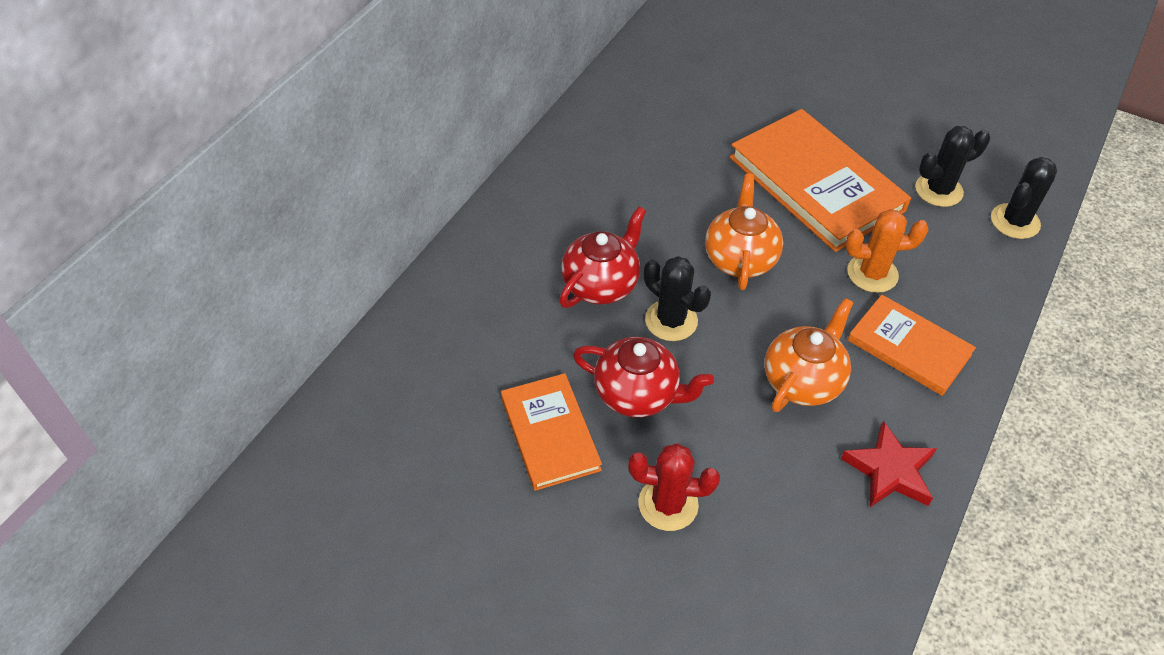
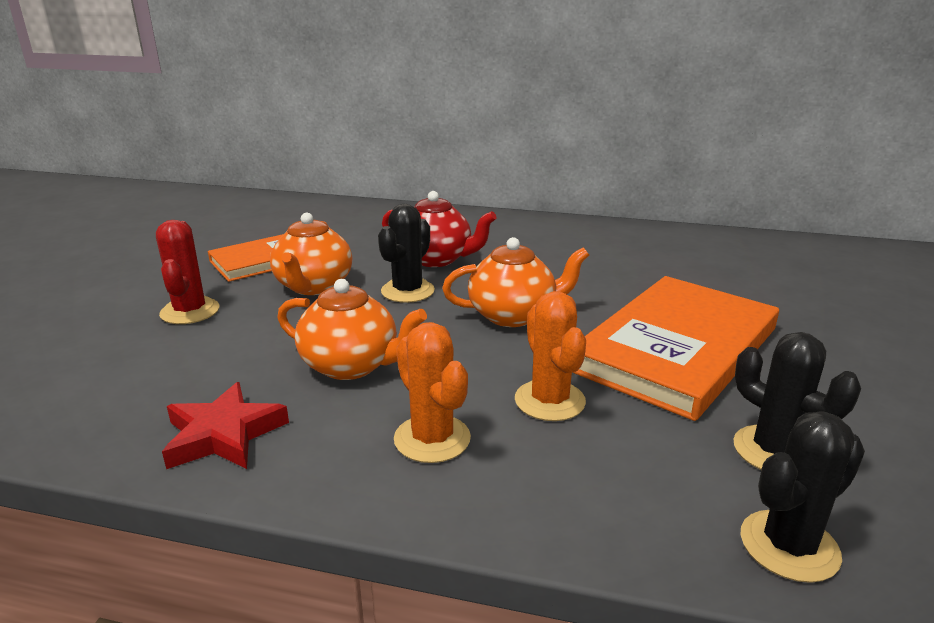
camera: 75 degrees right, 25 degrees down
red teapot [573,337,714,417] -> orange teapot [270,213,352,295]
orange book [848,295,976,396] -> orange cactus [394,322,471,463]
black cactus [991,157,1057,239] -> black cactus turned 60 degrees counterclockwise [740,411,865,583]

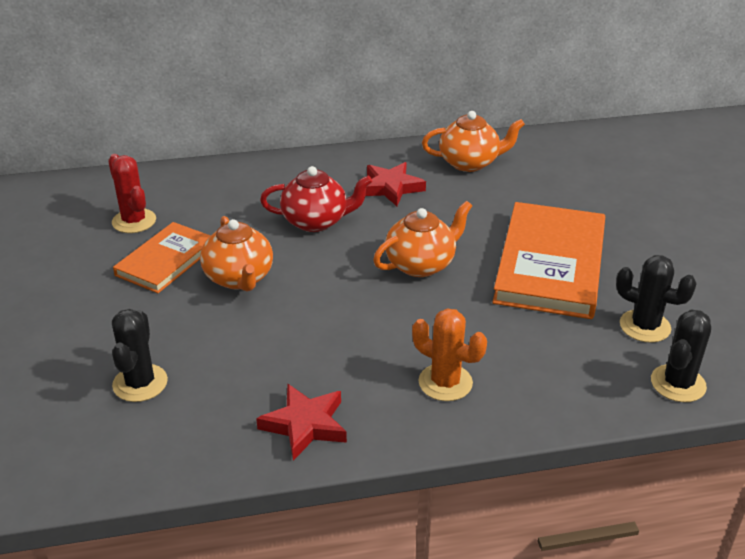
camera: 25 degrees left, 10 degrees up
red cactus [156,220,219,324] -> red cactus moved to [108,154,156,233]
orange teapot [277,279,427,380] -> orange teapot moved to [422,111,525,172]
black cactus [378,204,435,303] -> black cactus moved to [112,309,168,402]
orange cactus [515,291,586,421] -> none
none -> red star [365,162,426,206]

